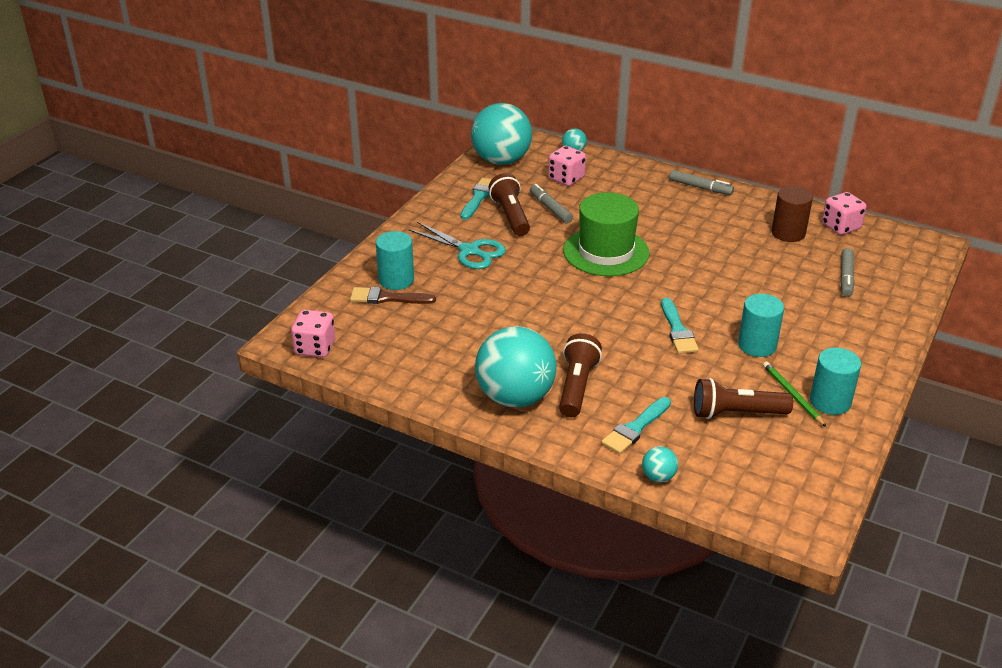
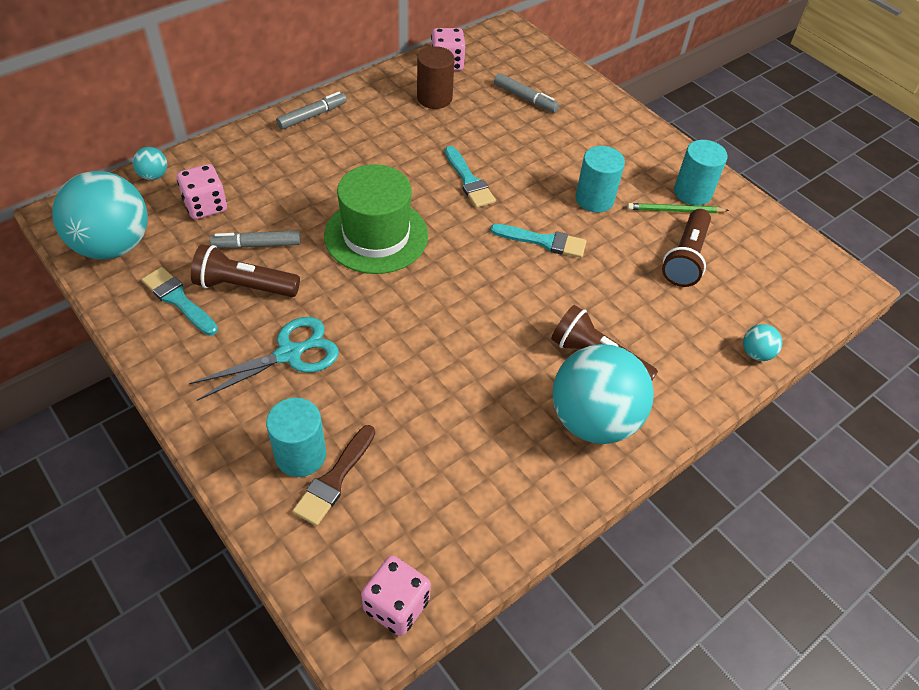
camera: 70 degrees left, 15 degrees up
turquoise brush [601,397,671,454] -> turquoise brush moved to [445,146,496,208]

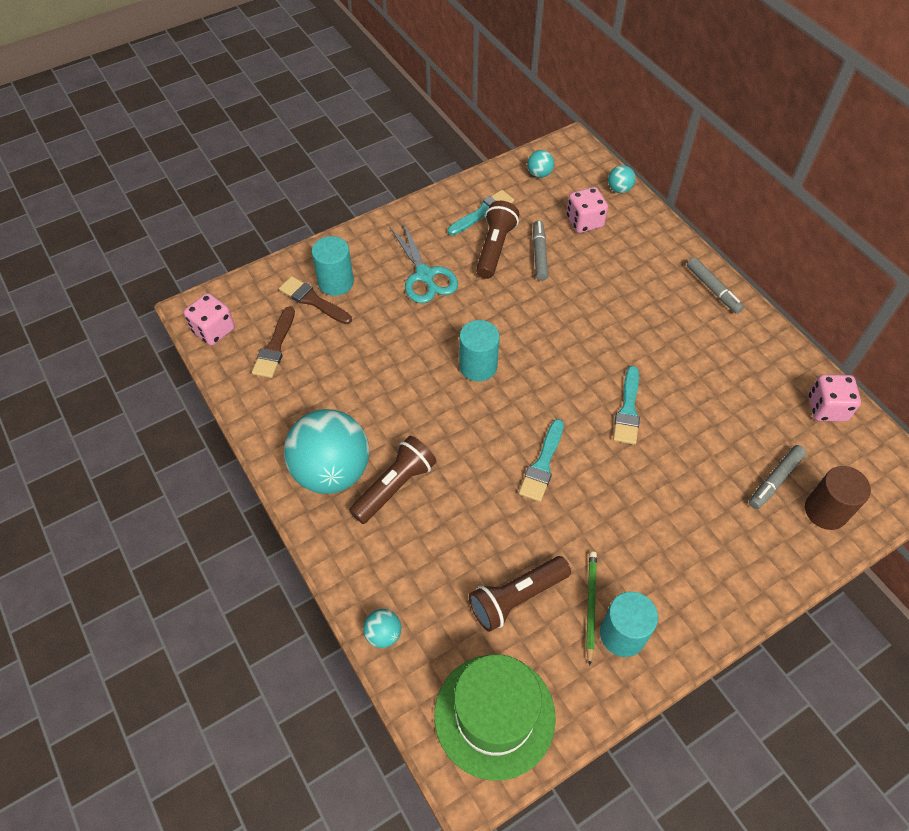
camera: 100 degrees right, 5 degrees up
turquoise ball [53,171,148,260] -> turquoise ball [527,150,554,178], size x0.41
green hat [324,164,428,274] -> green hat moved to [434,654,556,781]
brown cylinder [417,46,455,109] -> brown cylinder moved to [805,466,871,530]
turquoise brush [445,146,496,208] -> turquoise brush turned 60 degrees counterclockwise [613,366,640,445]
turquoise cylinder [575,146,625,212] -> turquoise cylinder moved to [459,320,500,381]
brown flashlight [662,209,711,287] -> brown flashlight turned 60 degrees counterclockwise [469,556,571,632]
none -> brown brush [252,306,295,378]

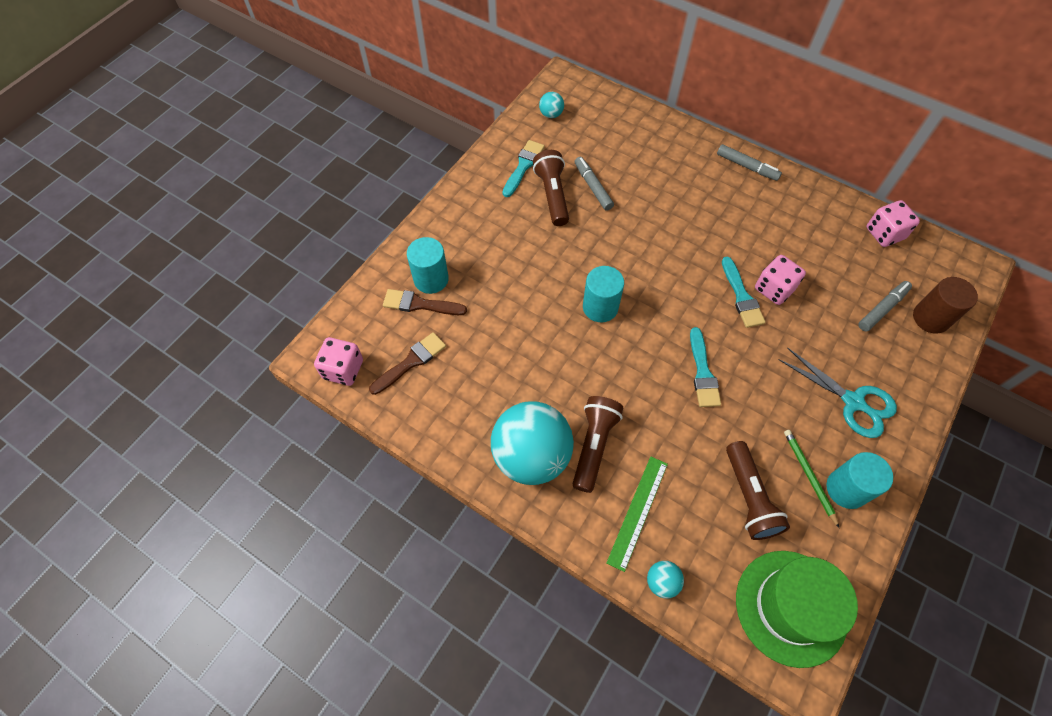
camera: 25 degrees left, 5 degrees up
brown brush [252,306,295,378] -> brown brush turned 120 degrees counterclockwise [369,332,446,395]
turquoise scissors [389,222,458,303] -> turquoise scissors moved to [779,348,897,438]
brown flashlight [469,556,571,632] -> brown flashlight turned 45 degrees counterclockwise [726,441,790,540]
pink dice [566,187,608,233] -> pink dice moved to [755,255,806,305]
turquoise ball [608,165,636,193] -> none
grey marker [749,445,806,509] -> grey marker turned 150 degrees counterclockwise [858,281,912,331]
none -> green ruler [607,456,668,572]

